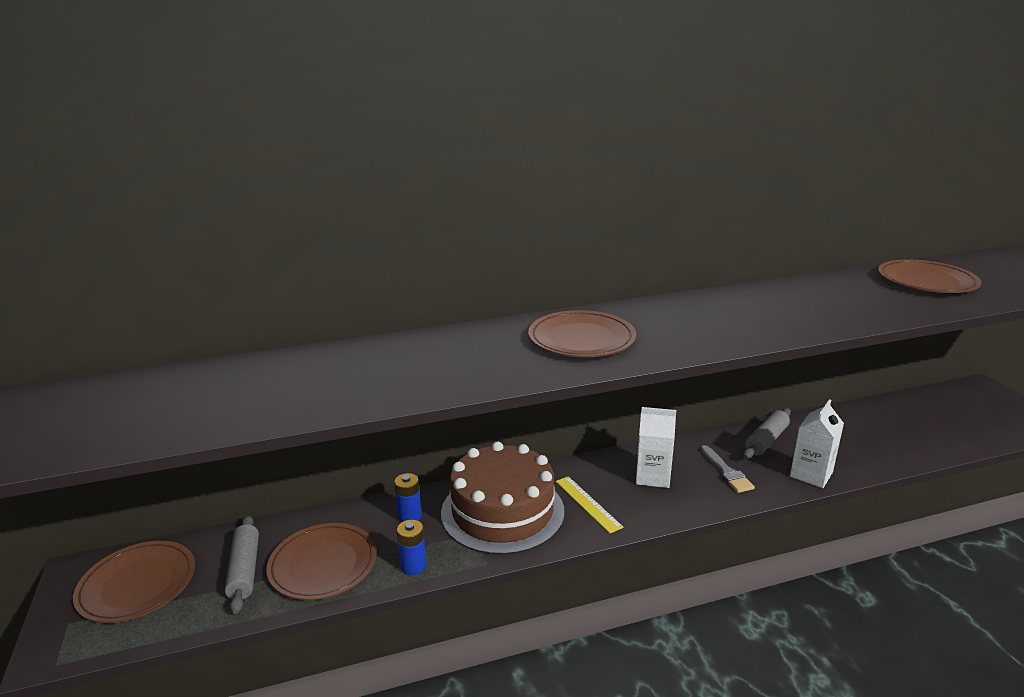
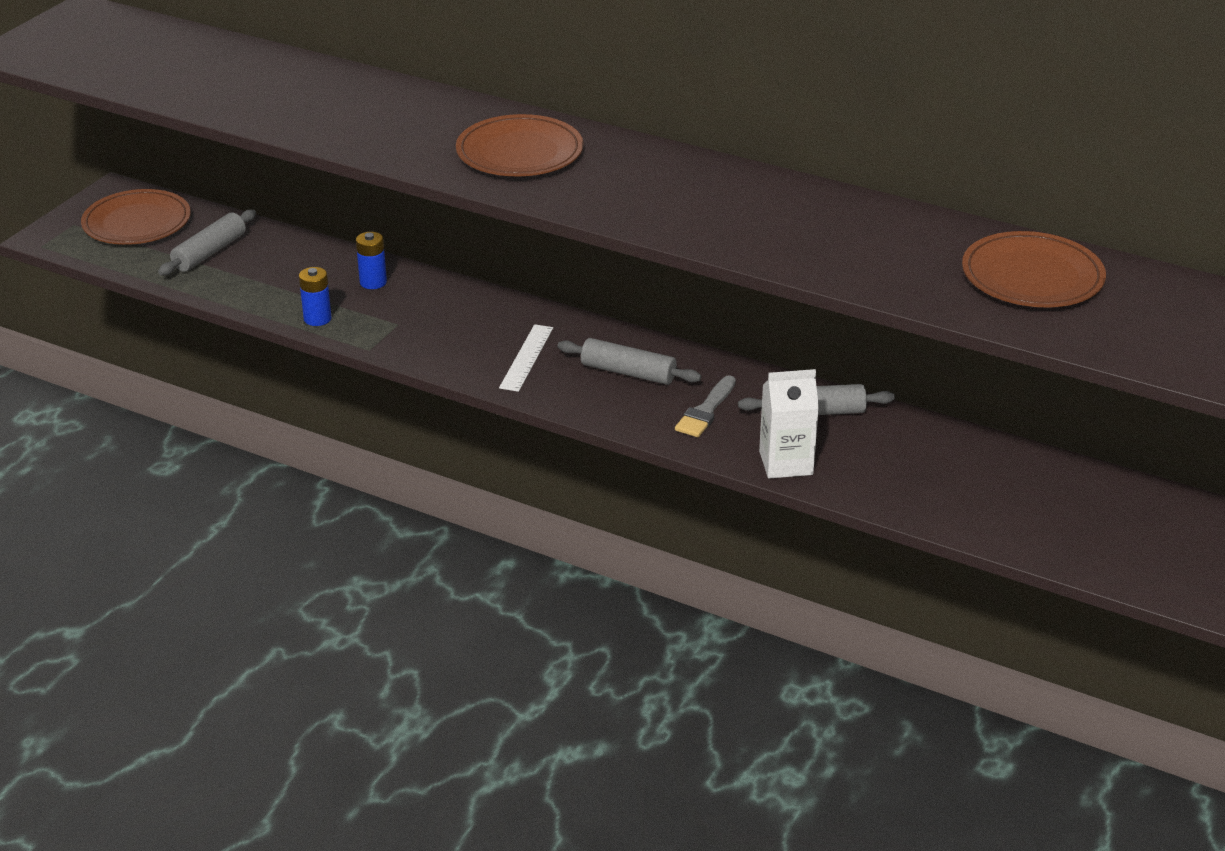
camera: 45 degrees right, 10 degrees up
brown plate [266,523,377,600] -> none
brown cake [441,442,564,555] -> none
yellow ruler [555,476,624,533] -> white ruler [499,324,553,392]
white carton [636,407,676,488] -> grey rolling pin [557,338,701,385]

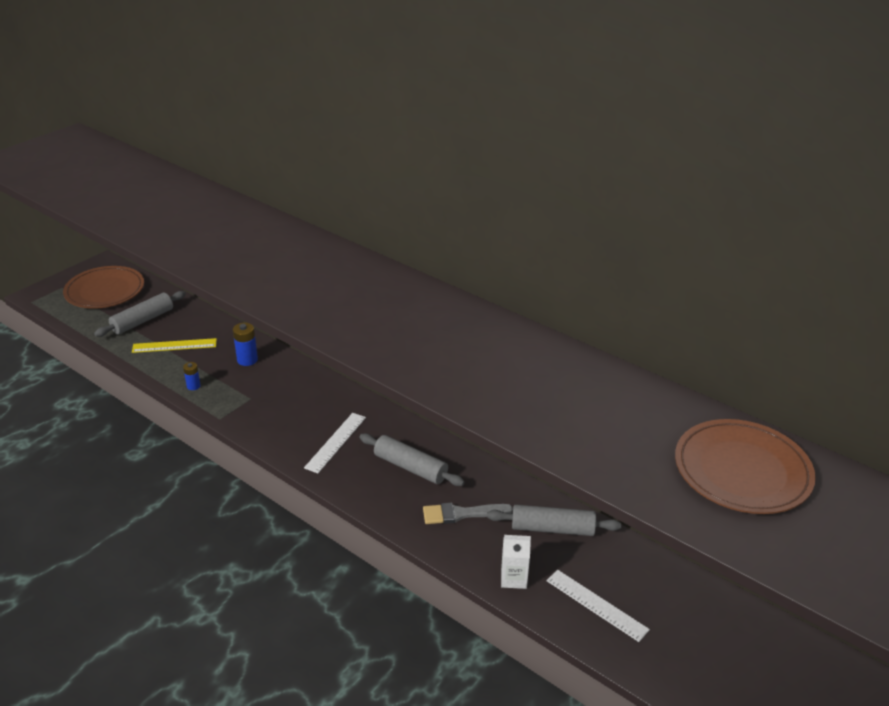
camera: 10 degrees right, 0 degrees up
blue battery [299,267,332,326] -> blue battery [183,362,201,390], size x0.63
brown plate [456,114,583,176] -> none
grey brush [675,375,736,437] -> grey brush turned 45 degrees clockwise [423,503,513,524]
white carton [759,369,819,478] -> white carton [501,535,531,589], size x0.64
none -> yellow ruler [132,338,217,353]
none -> white ruler [546,570,650,642]

